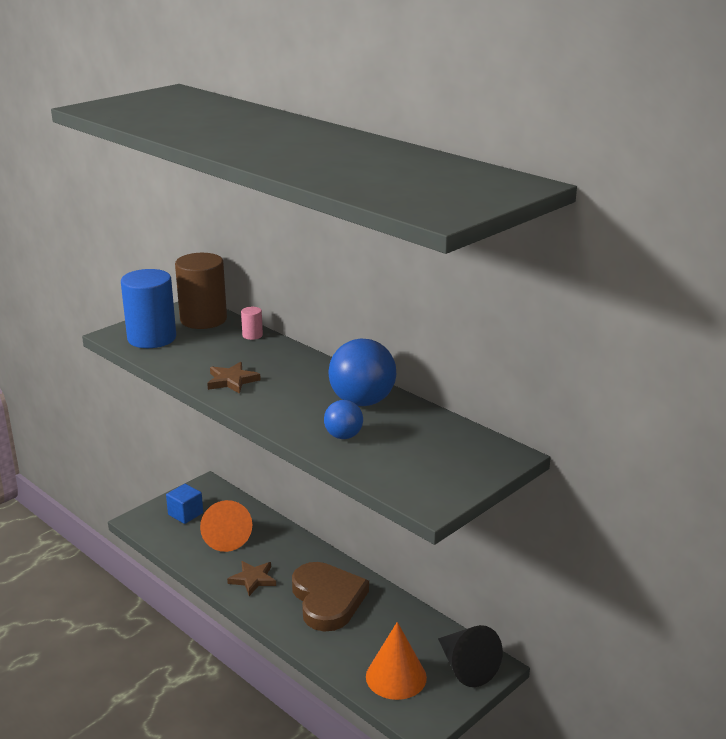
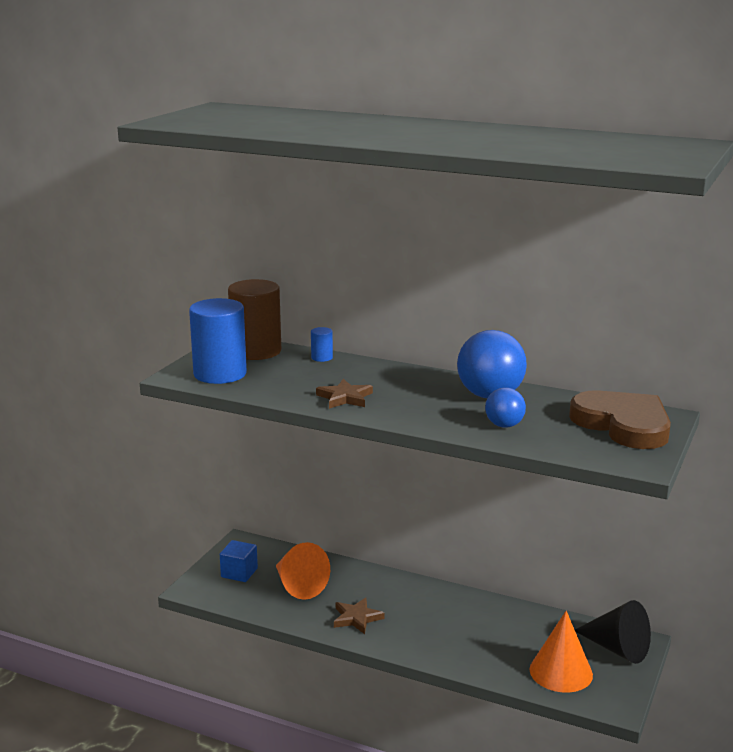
camera: 20 degrees left, 5 degrees down
pink cylinder [241,307,263,340] -> blue cylinder [311,327,333,362]
brown heart [292,562,369,632] -> brown heart moved to [569,390,671,449]

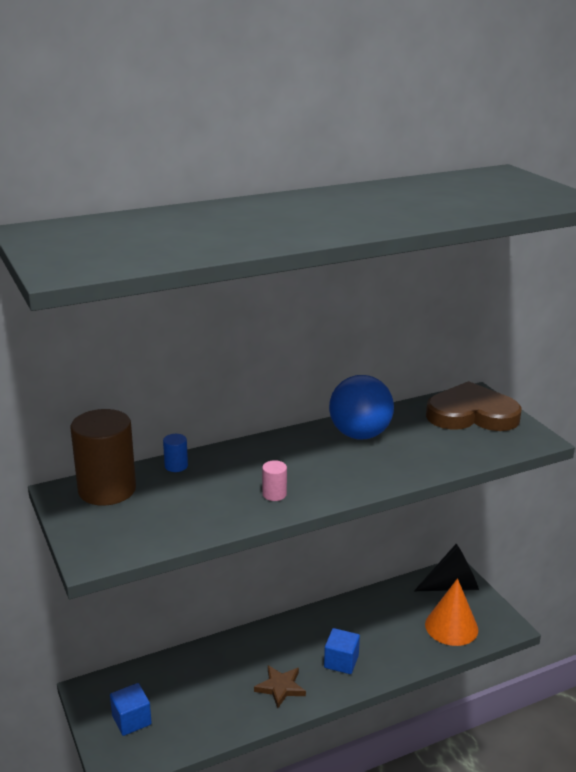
camera: 50 degrees left, 5 degrees up
blue cylinder [189,298,247,384] -> none
orange cone [276,542,330,600] -> none
brown star [316,379,373,409] -> pink cylinder [262,460,287,501]
blue ball [485,387,526,428] -> none
none -> blue cube [324,628,360,674]

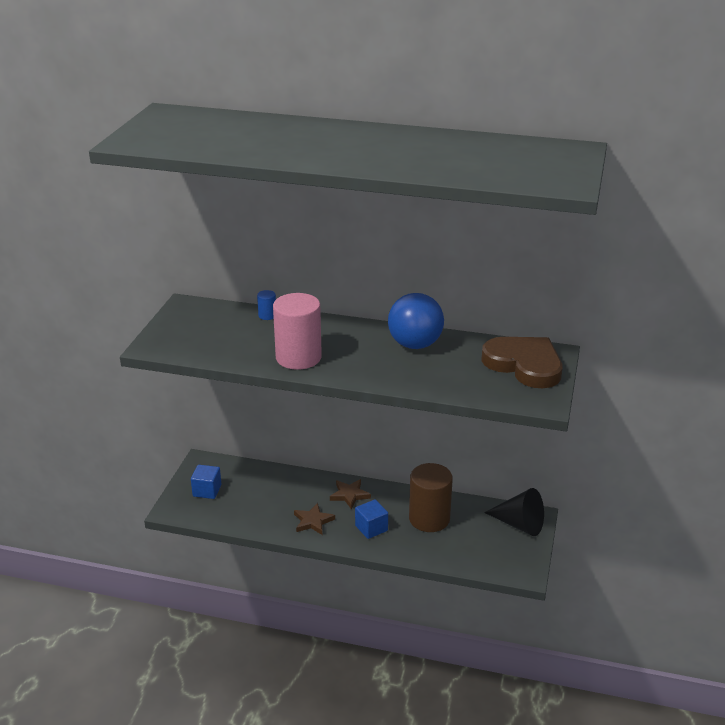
camera: 40 degrees right, 5 degrees up
brown cylinder [70,409,136,506] -> brown cylinder moved to [409,463,453,532]
pink cylinder [262,460,287,501] -> pink cylinder [273,293,322,370], size x2.37
orange cone [425,578,478,646] -> none
none -> brown star [330,479,371,509]

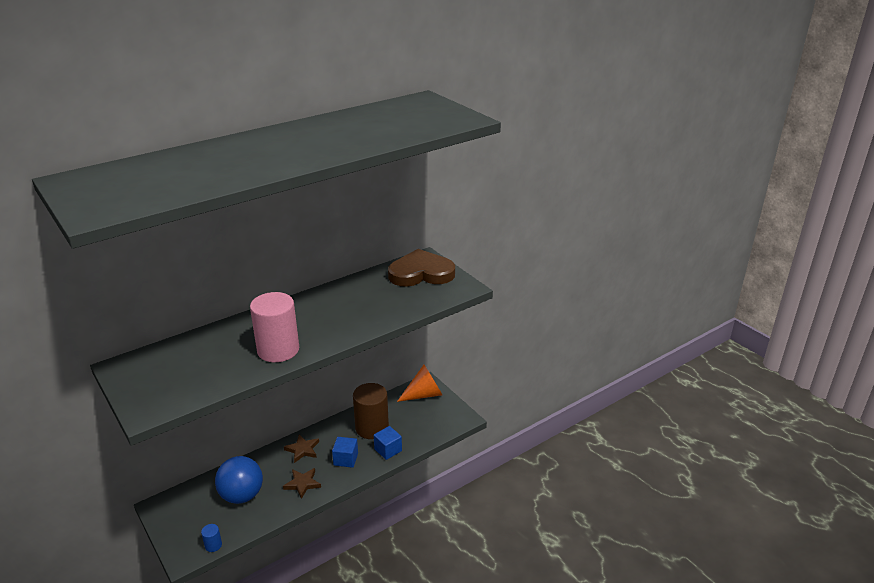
camera: 50 degrees left, 0 degrees up
blue cube [191,465,221,499] -> blue cube moved to [374,426,402,460]
blue cylinder [257,290,276,320] -> blue cylinder moved to [201,524,222,552]
blue ball [388,293,444,349] -> blue ball moved to [215,456,263,504]
black cone [484,488,544,536] -> orange cone [397,365,442,402]

